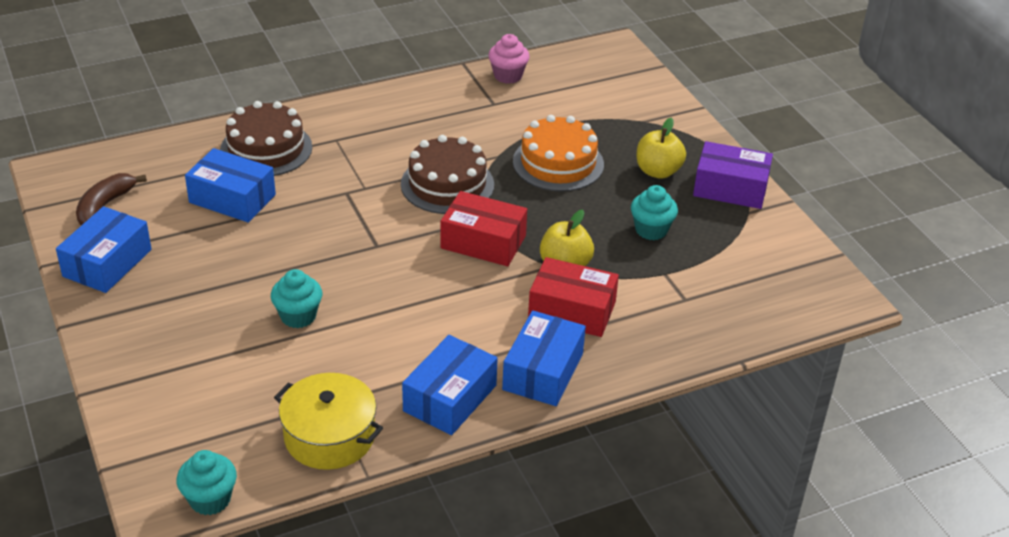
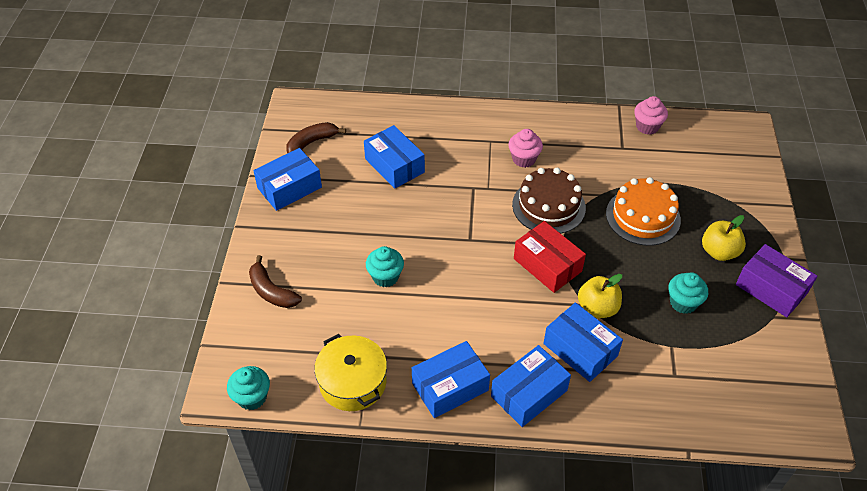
camera: 30 degrees right, 10 degrees up
brown cake [220,101,312,176] -> none
red box [528,257,619,337] -> blue box [543,302,623,382]
none -> brown banana [249,255,302,308]
none -> pink cupcake [508,129,543,168]

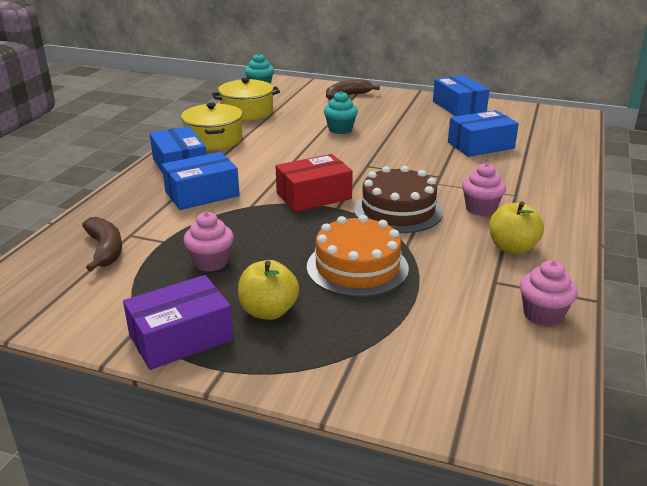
camera: 105 degrees right, 20 degrees down
brown banana [286,122,346,153] -> brown banana moved to [82,217,122,271]
blue box [412,341,490,418] -> yellow pot [181,103,243,150]
yellow apple [578,274,622,318] -> yellow apple moved to [489,201,544,254]
turquoise cupcake [668,272,708,314] -> pink cupcake [183,212,234,272]

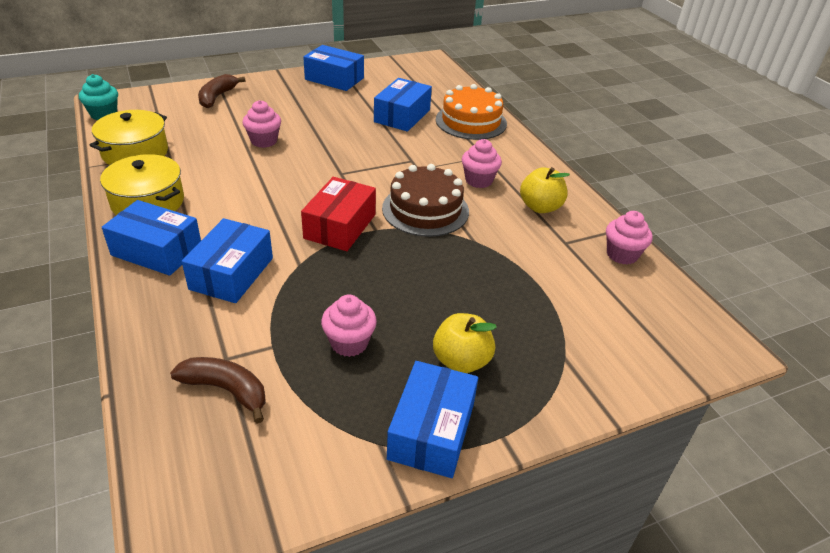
camera: 45 degrees left, 10 degrees up
purple box [123,275,233,370] -> blue box [387,361,478,478]
orange cake [307,215,409,297] -> orange cake moved to [436,84,507,140]
turquoise cupcake [324,91,358,134] -> pink cupcake [242,100,281,148]

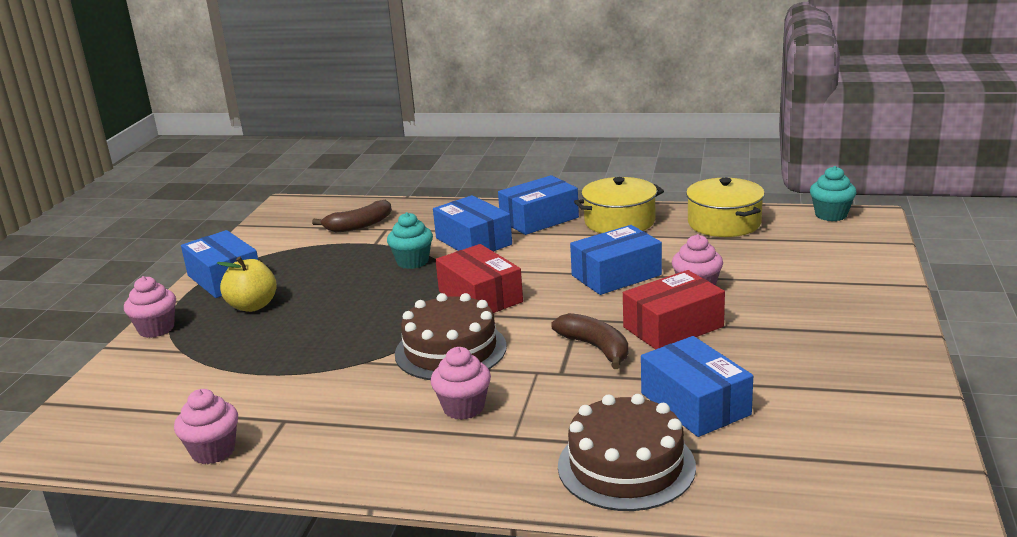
camera: 130 degrees right, 15 degrees down
brown banana [198,74,246,108] -> brown banana moved to [552,313,628,369]
blue box [303,45,364,91] -> blue box moved to [570,225,662,295]
pink cupcake [321,295,377,357] -> pink cupcake moved to [124,276,176,338]
orange cake [436,84,507,140] -> brown cake [558,394,696,511]
yellow apple [520,167,570,213] -> none
none -> turquoise cupcake [387,212,433,269]
none -> red box [623,270,725,350]

